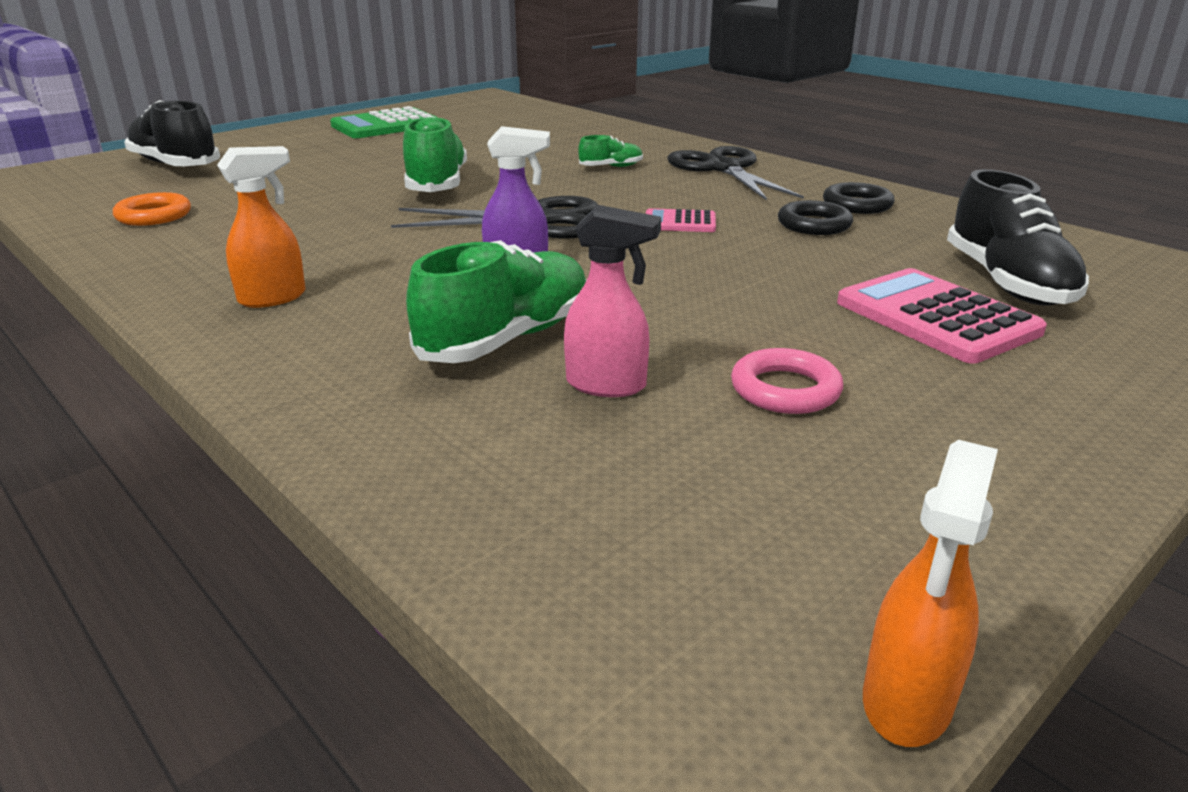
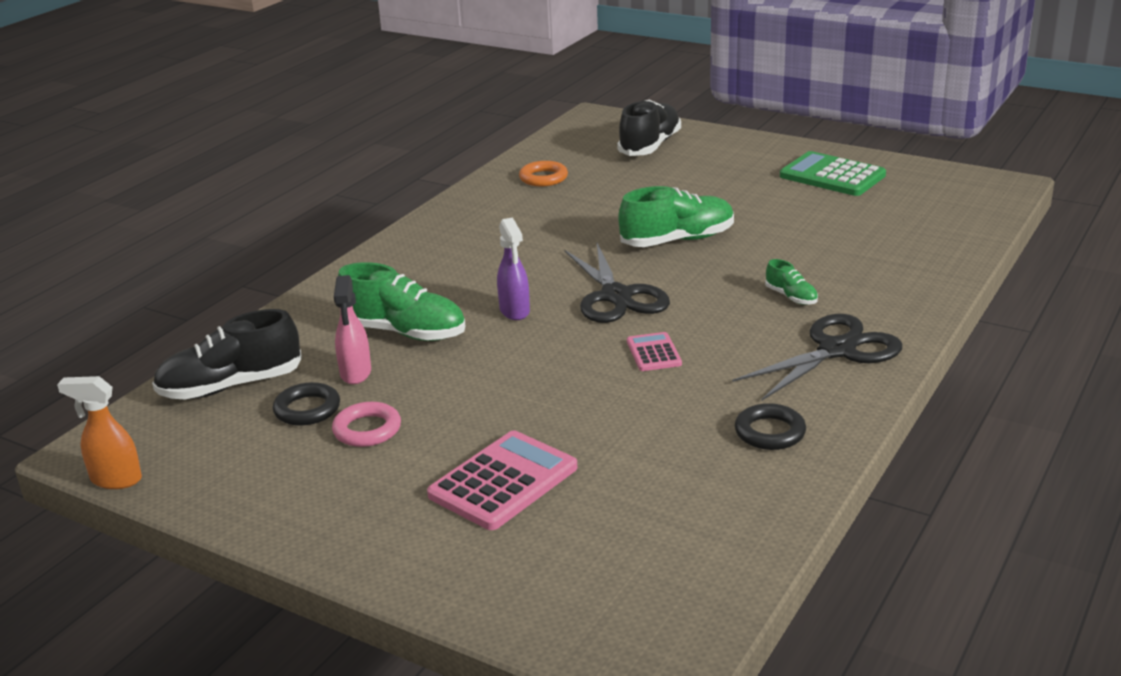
camera: 75 degrees right, 0 degrees up
orange spray bottle [217,146,306,308] -> none
black ring [778,200,853,235] -> black ring moved to [273,382,340,426]
black shoe [947,169,1089,306] -> black shoe moved to [152,309,302,400]

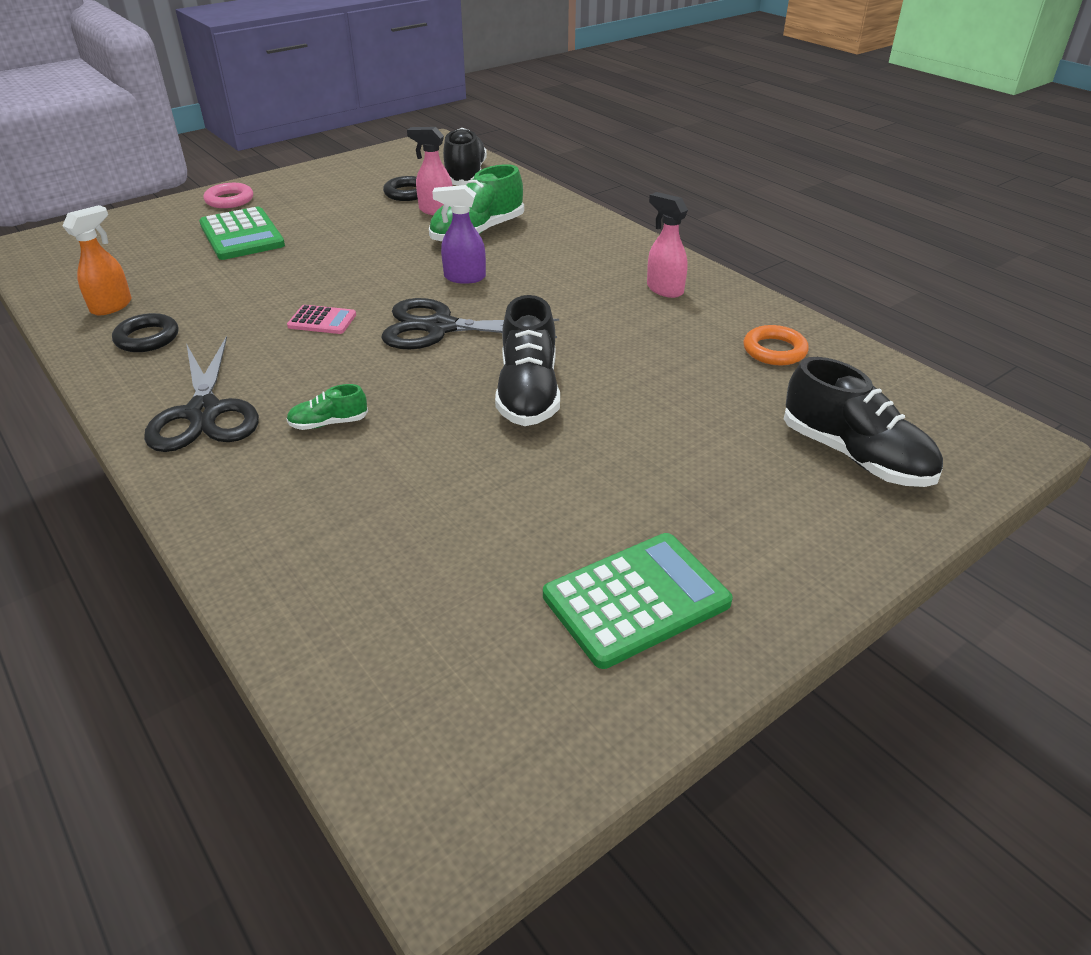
camera: 110 degrees right, 10 degrees up
orange spray bottle [57,376,142,489] -> orange spray bottle moved to [63,205,132,315]
pink ring [332,402,401,447] -> pink ring moved to [204,183,253,208]
pink calculator [427,430,577,530] -> green calculator [199,207,285,260]
green shoe [618,186,734,247] -> black shoe [495,295,560,426]
none -> pink spray bottle [647,192,688,298]

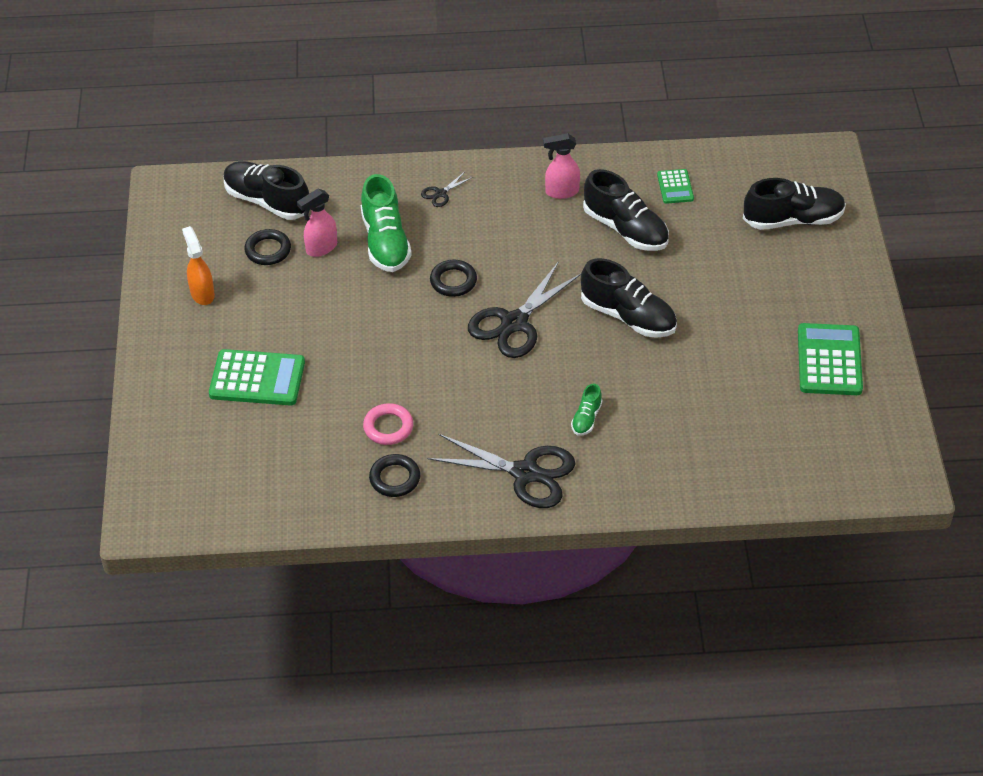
camera: 55 degrees left, 10 degrees up
orange spray bottle [63,205,132,315] -> orange spray bottle moved to [182,226,215,305]
pink ring [204,183,253,208] -> pink ring moved to [363,403,413,445]
pink calculator [287,305,356,334] -> none
purple spray bottle [432,185,486,284] -> black ring [430,260,477,297]
orange ring [743,325,809,365] -> green calculator [657,169,694,204]
none -> black scissors [421,172,473,207]
none -> black shoe [583,169,669,251]

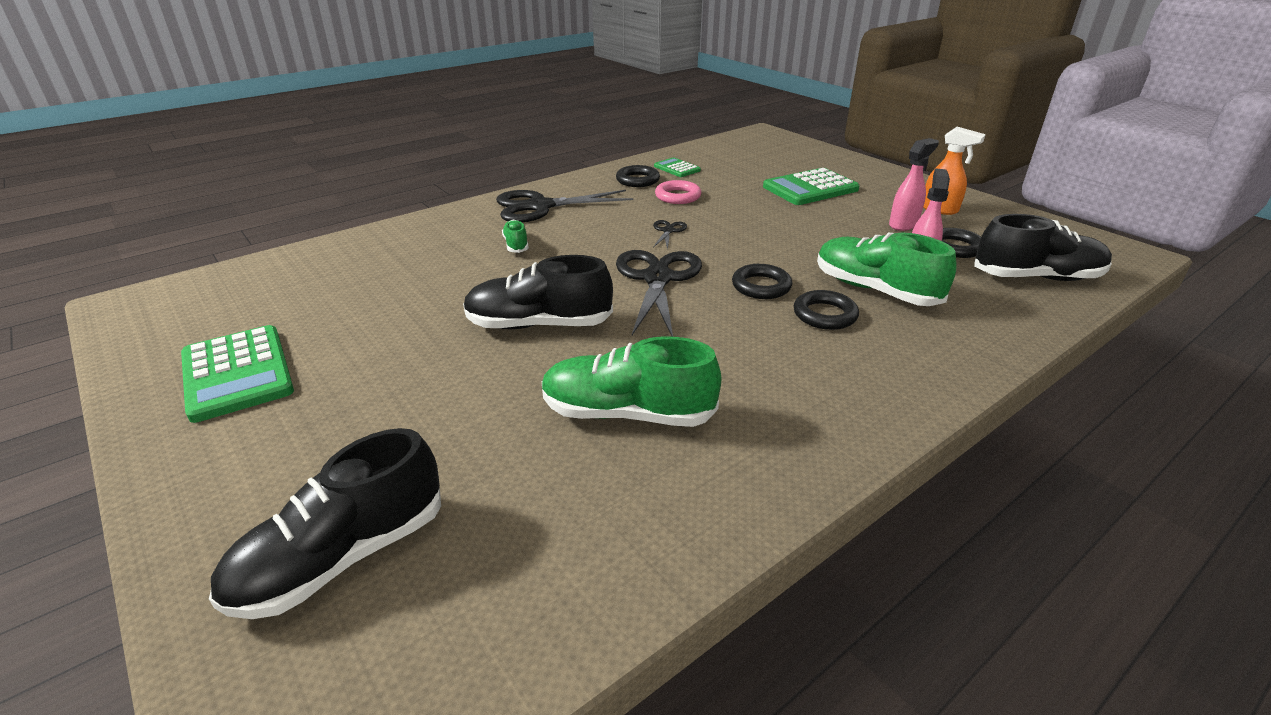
camera: 145 degrees right, 15 degrees down
black scissors [421,172,473,207] -> black scissors moved to [653,220,687,250]
pink spray bottle [543,133,580,199] -> pink spray bottle moved to [889,138,939,231]
black shoe [583,169,669,251] -> green shoe [542,336,721,427]
green calculator [657,169,694,204] -> green calculator moved to [654,157,701,177]
none -> black ring [794,290,859,330]

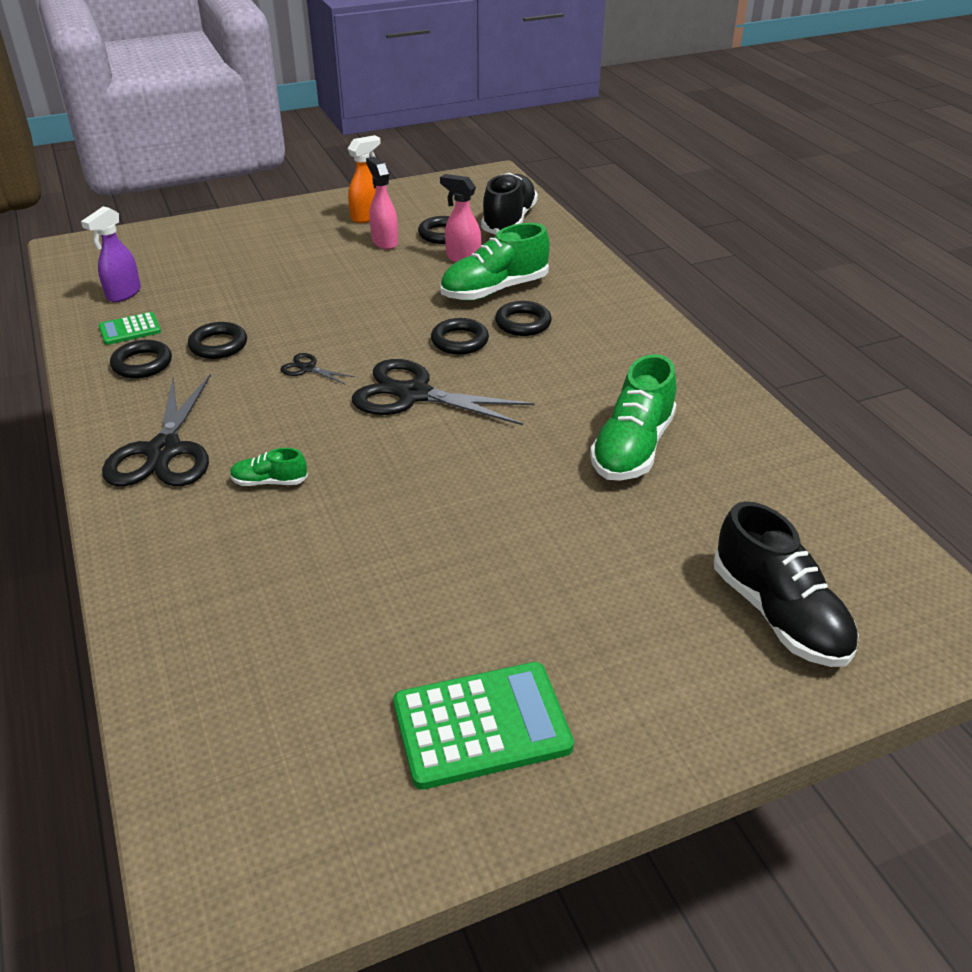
camera: 75 degrees left, 5 degrees up
black shoe [463,255,613,329] -> none
pink ring [655,180,701,204] -> black ring [188,322,247,359]
green calculator [763,168,860,205] -> none
none -> purple spray bottle [81,206,141,302]

